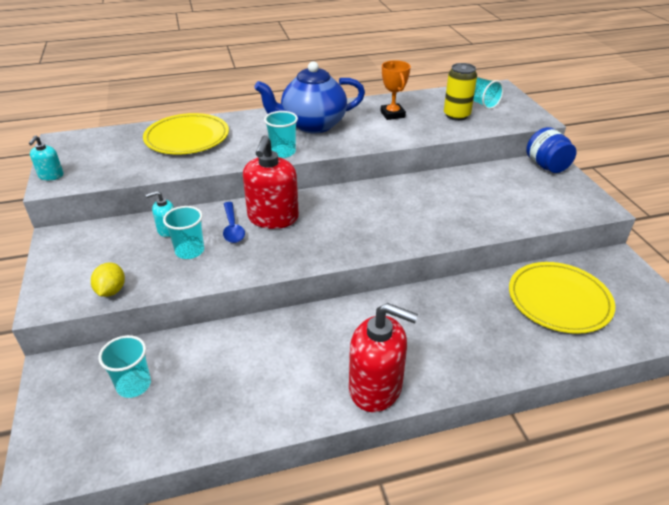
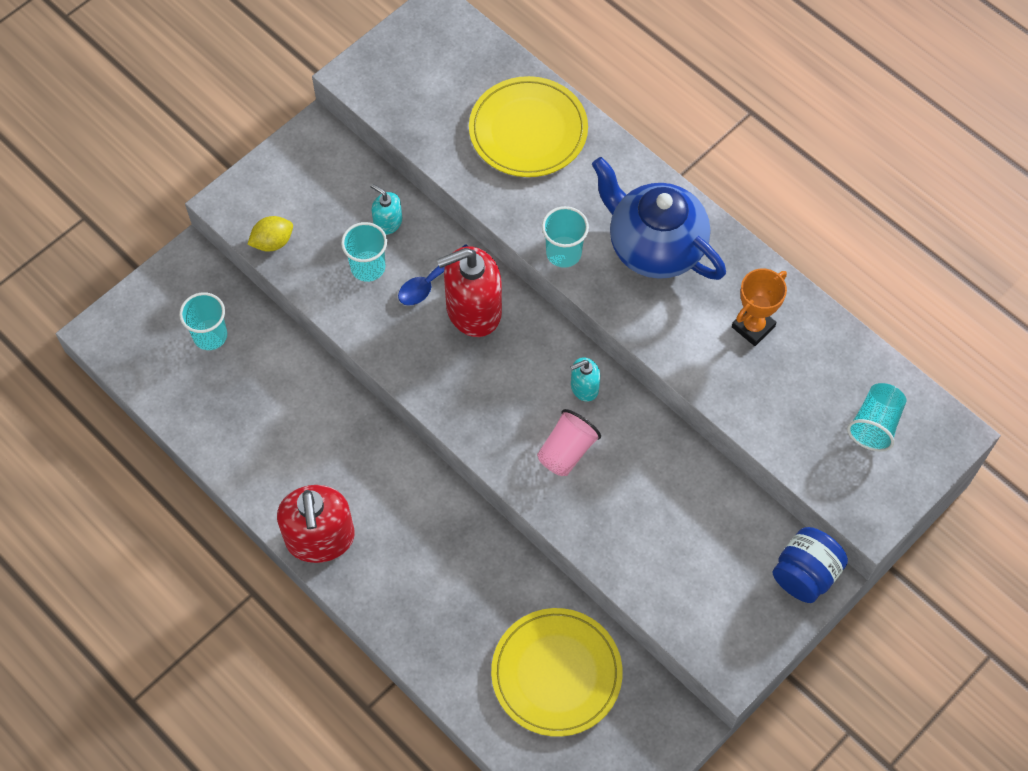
camera: 60 degrees right, 25 degrees up
turquoise soap dispenser [29,135,64,181] -> turquoise soap dispenser moved to [570,357,600,402]
yellow can [444,63,477,121] -> none
none -> pink cup [537,409,601,476]

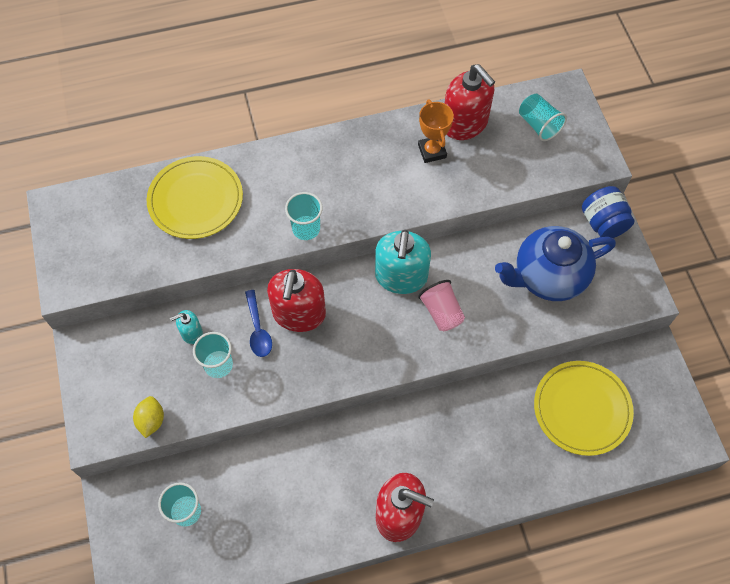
camera: 60 degrees left, 0 degrees up
turquoise soap dispenser [570,357,600,402] -> turquoise soap dispenser [375,230,431,294], size x2.03
blue teapot [592,157,726,280] -> blue teapot moved to [495,226,616,301]
none -> red soap dispenser [444,64,495,140]

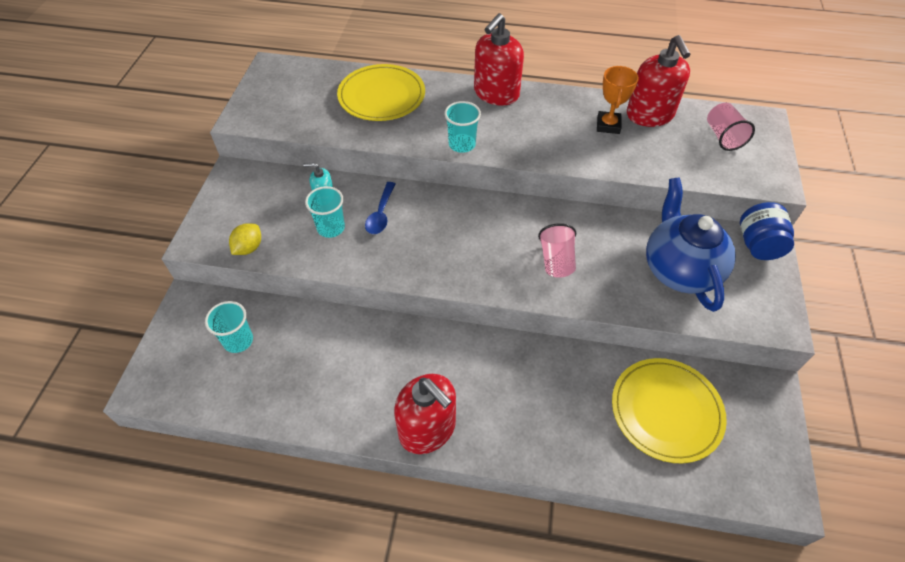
camera: 25 degrees right, 10 degrees down
red soap dispenser [267,269,326,332] -> red soap dispenser moved to [474,13,524,106]
turquoise soap dispenser [375,230,431,294] -> none
blue teapot [495,226,616,301] -> blue teapot turned 75 degrees clockwise [646,178,736,312]
turquoise cup [519,94,567,141] -> pink cup [707,103,755,151]

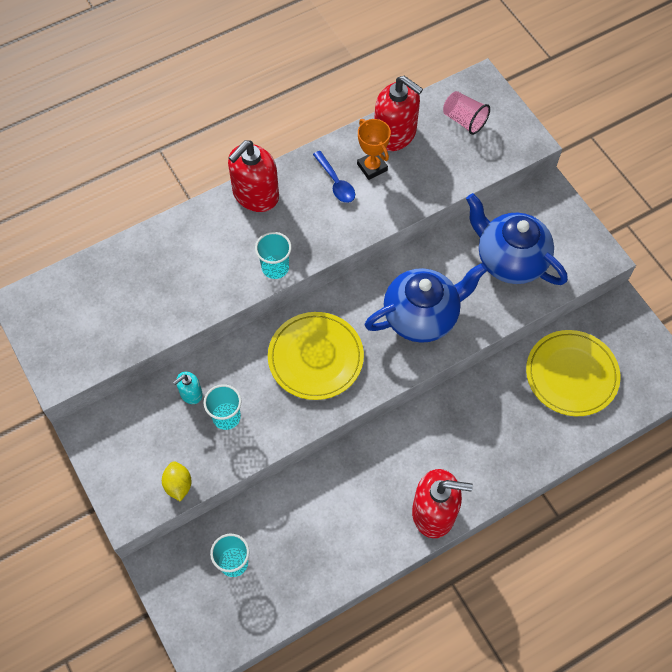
camera: 40 degrees left, 10 degrees up
yellow plate [337,64,425,121] -> yellow plate moved to [268,312,364,400]
blue spoon [365,182,395,234] -> blue spoon moved to [313,151,355,203]
red soap dispenser [474,13,524,106] -> red soap dispenser turned 45 degrees clockwise [228,140,279,212]
pink cup [538,223,576,278] -> blue teapot [365,263,487,343]
blue jar [740,202,794,260] -> none

